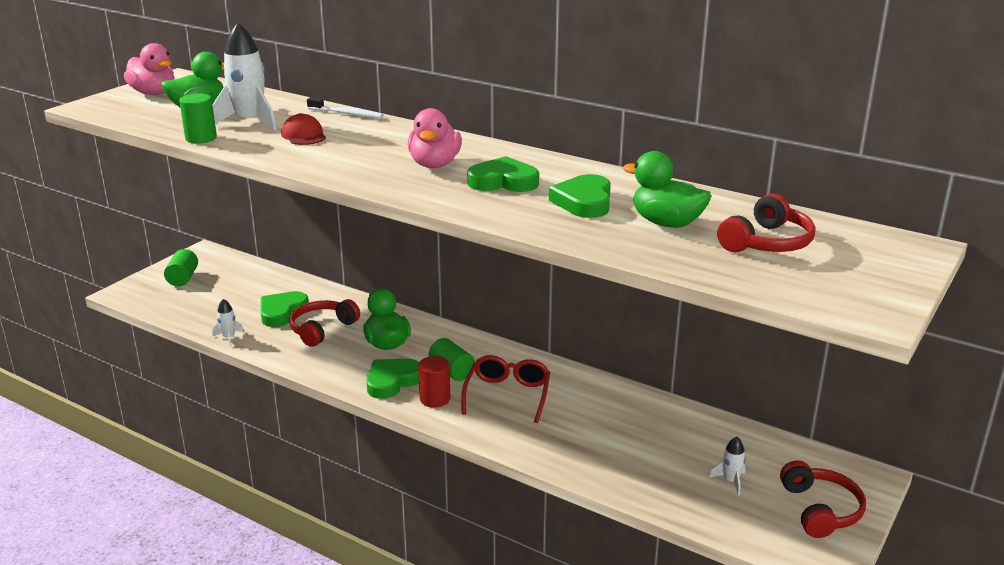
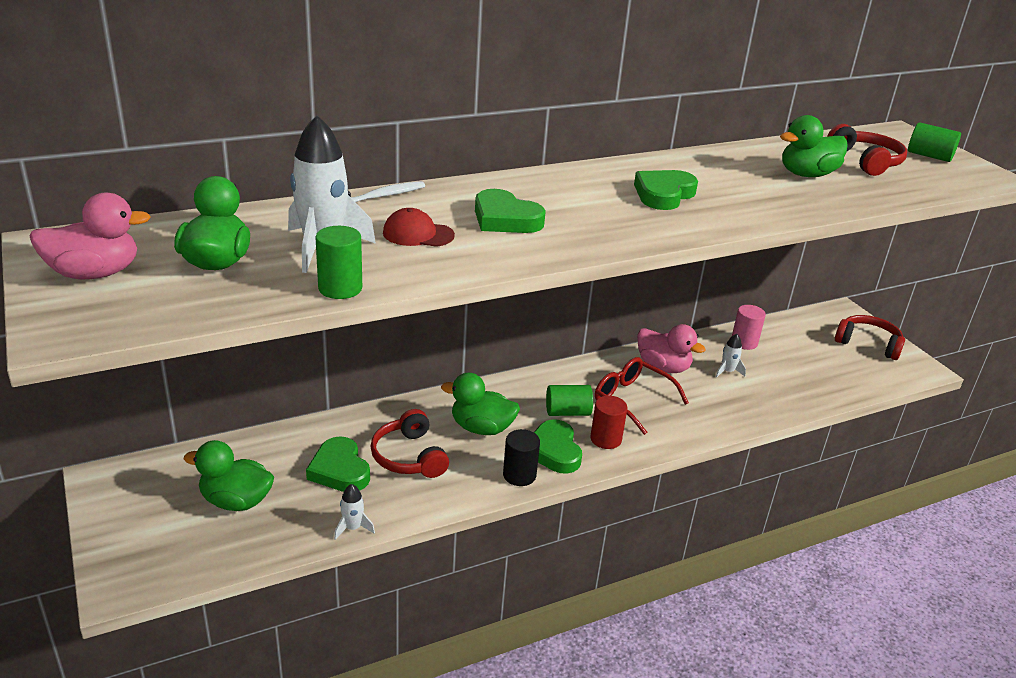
camera: 60 degrees left, 5 degrees up
green cylinder [164,249,198,286] -> green cylinder moved to [908,122,961,162]
pink duck [408,108,462,168] -> pink duck moved to [637,324,706,373]
green heart [549,174,611,218] -> green heart moved to [475,189,546,233]
white rocket [710,437,746,495] -> white rocket moved to [716,334,746,378]
none -> green duck [184,440,274,511]
none -> black cylinder [503,429,540,486]
none -> pink cylinder [732,305,766,350]

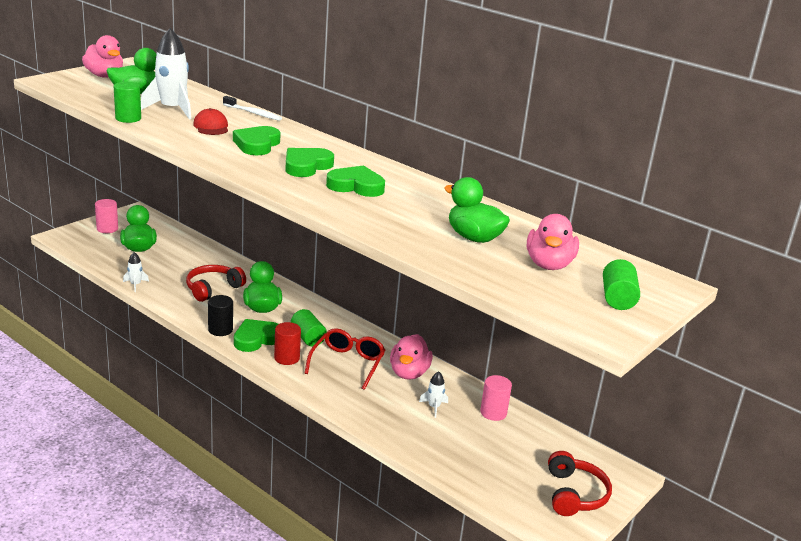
camera: 65 degrees right, 5 degrees down
green heart [306,436,370,492] -> green heart moved to [285,148,334,177]
red headphones [827,124,907,176] -> pink duck [527,214,579,270]
none -> pink cylinder [95,199,118,233]

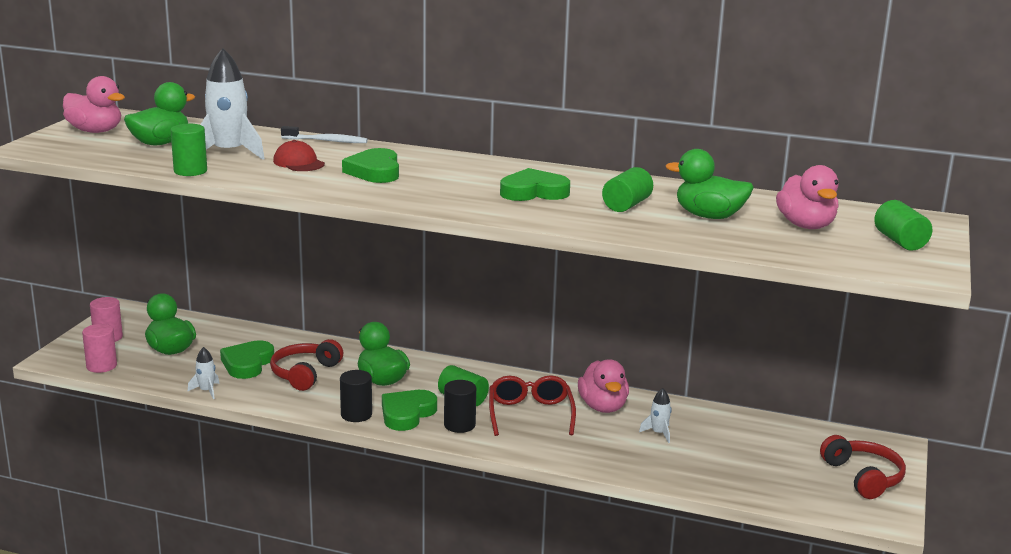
camera: 20 degrees left, 5 degrees down
red cylinder [274,322,301,365] -> black cylinder [444,380,476,433]
green heart [285,148,334,177] -> green heart moved to [220,340,274,379]
pink cylinder [480,375,512,421] -> pink cylinder moved to [82,324,117,373]
none -> green cylinder [602,167,653,212]

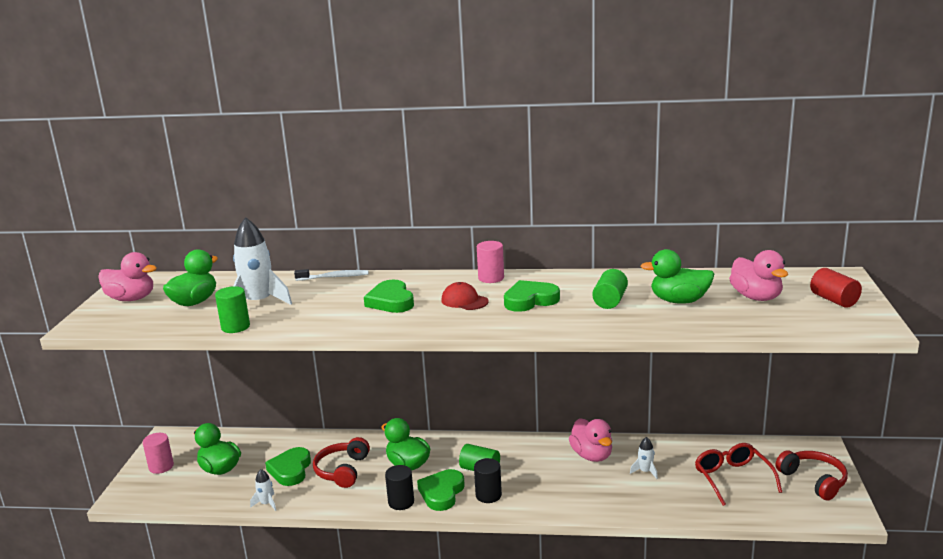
camera: 10 degrees left, 0 degrees up
pink cylinder [82,324,117,373] -> pink cylinder moved to [477,241,504,283]
red cap [273,140,325,171] -> red cap moved to [441,282,489,310]
red glasses [489,375,576,436] -> red glasses moved to [695,443,782,506]
green cylinder [874,200,932,251] -> red cylinder [810,268,862,308]

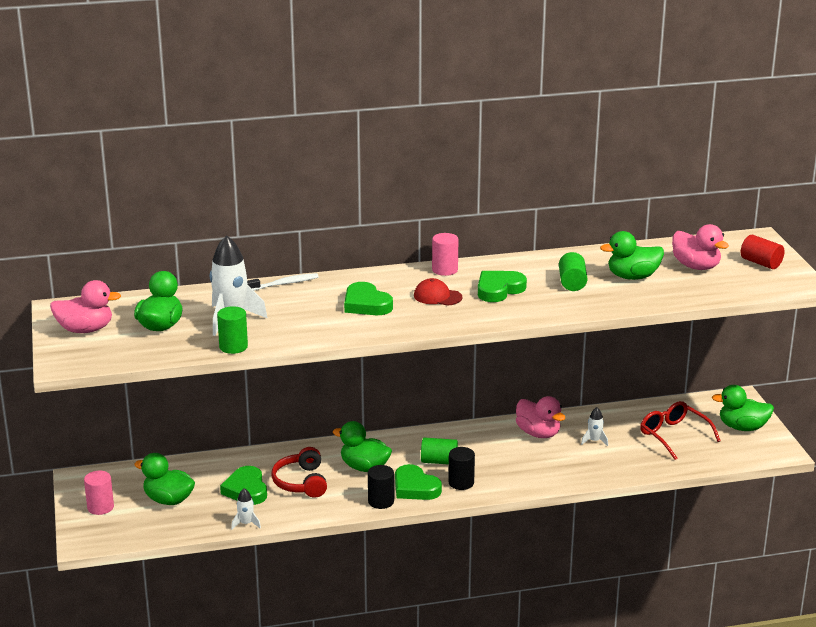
camera: 20 degrees left, 5 degrees up
green heart [417,469,465,511] -> green heart turned 45 degrees counterclockwise [395,464,442,500]
red headphones [776,450,848,500] -> green duck [712,385,774,431]

